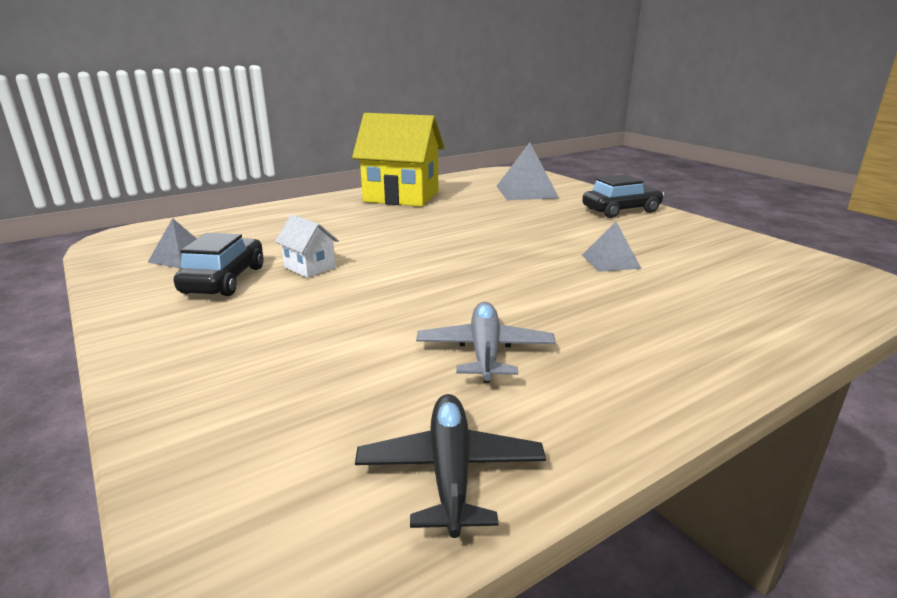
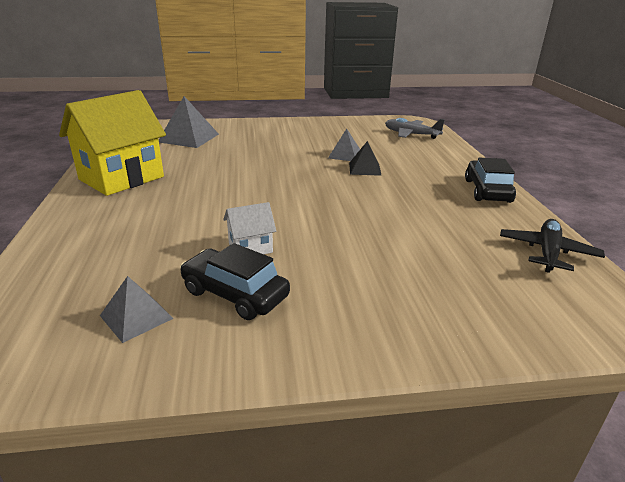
camera: 65 degrees left, 5 degrees up
black plane [355,394,546,538] -> black plane turned 90 degrees clockwise [500,219,605,273]
grey plane [416,302,556,383] -> grey plane moved to [385,118,445,139]
black car [582,175,664,218] -> black car moved to [465,158,516,203]
none -> black pyramid [349,141,382,176]

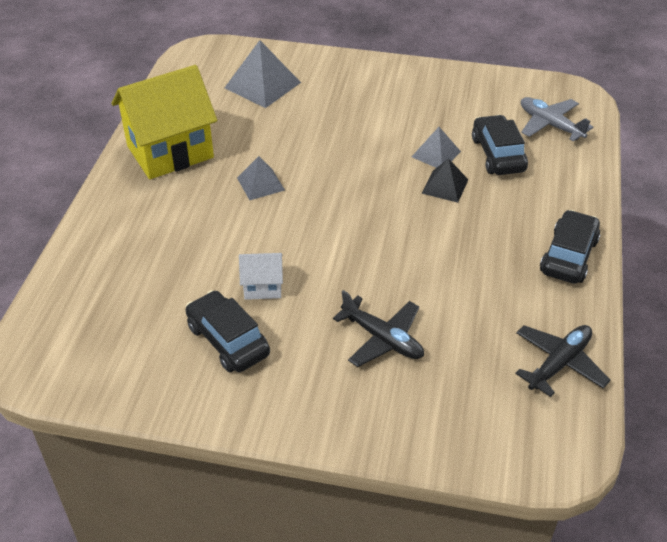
camera: 20 degrees right, 15 degrees up
grey pyramid [100,276,174,343] -> grey pyramid moved to [237,156,285,200]
none -> black plane [333,290,424,367]
none -> black car [472,115,528,175]

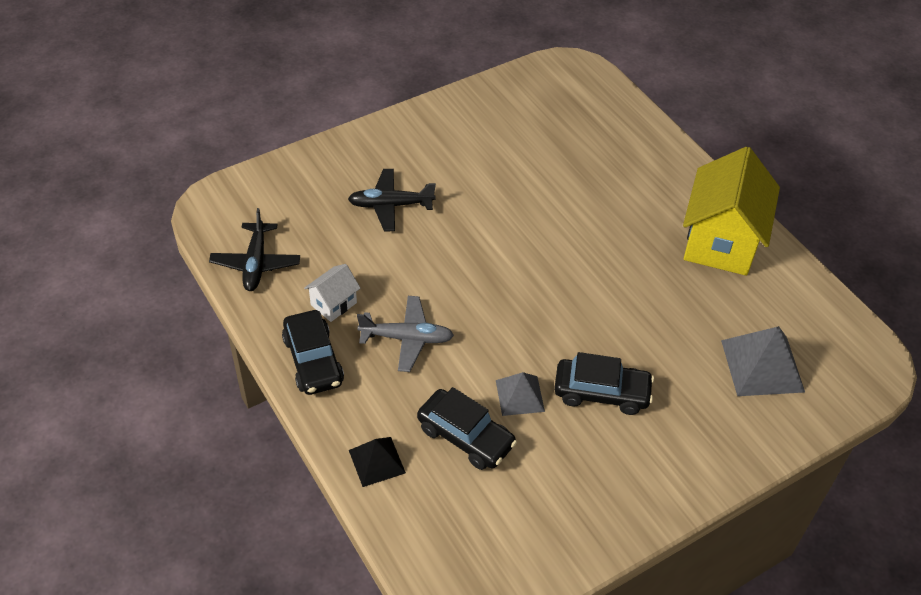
camera: 135 degrees right, 5 degrees up
black car [185,290,270,372] -> black car moved to [554,352,654,415]
grey pyramid [237,156,285,200] -> none
white house [239,253,283,300] -> white house moved to [304,264,361,322]
black pyramid [422,158,469,203] -> black pyramid moved to [349,437,406,487]
grey plane [521,97,593,142] -> grey plane moved to [357,296,454,372]

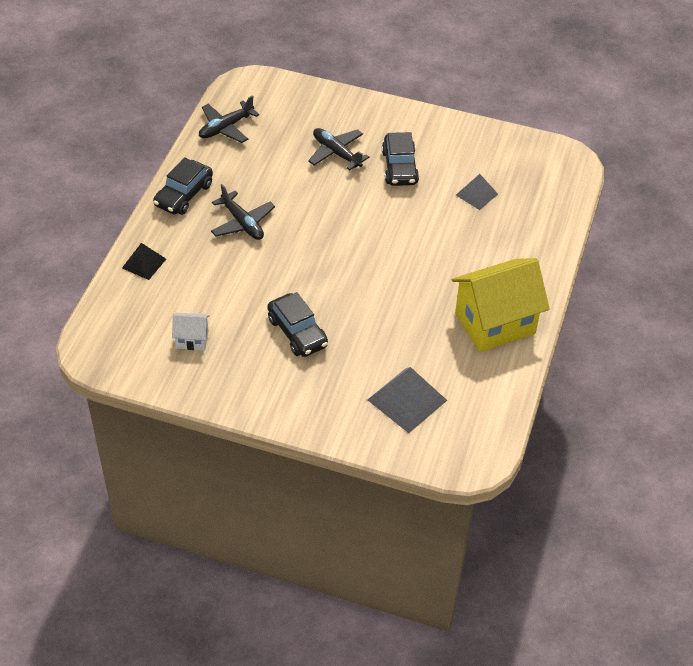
camera: 50 degrees right, 0 degrees up
white house [304,264,361,322] -> white house moved to [172,313,210,350]
grey plane [357,296,454,372] -> black plane [211,184,275,240]
black car [417,387,517,470] -> black car moved to [382,132,419,186]
grey pyramid [496,372,545,416] -> grey pyramid moved to [456,174,498,210]

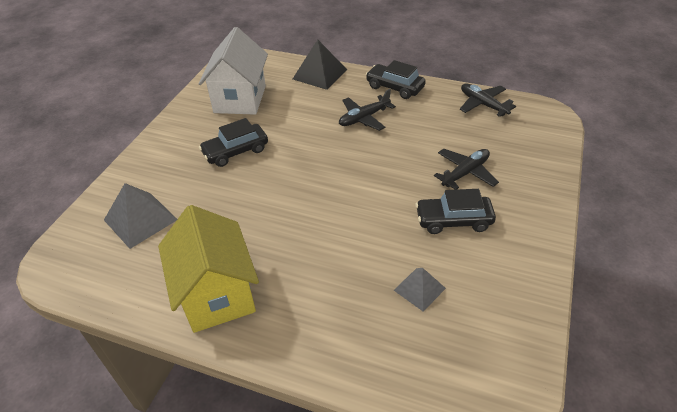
camera: 95 degrees right, 5 degrees down
black pyramid [122,243,166,280] -> black pyramid [293,40,347,90], size x1.64
white house [172,313,210,350] -> white house [199,27,268,115], size x2.20

